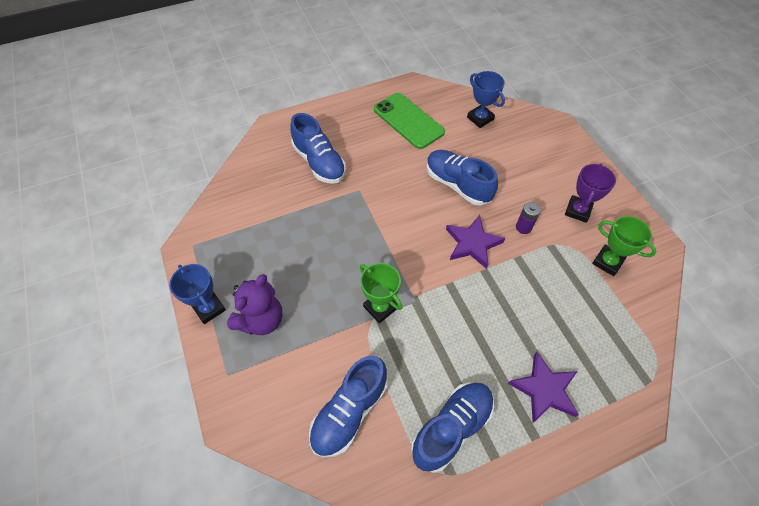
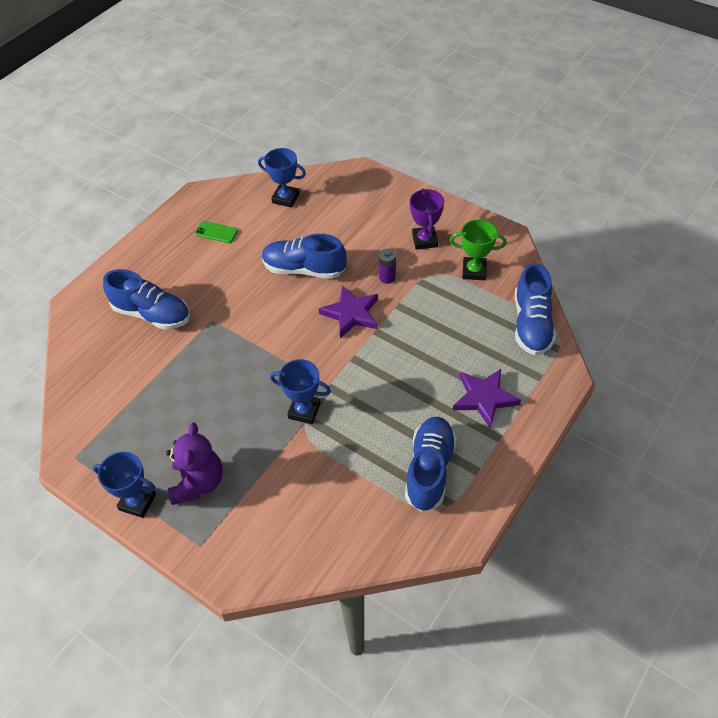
camera: 30 degrees left, 5 degrees down
blue shoe [309,356,388,457] -> blue shoe moved to [515,263,556,355]
green trophy [360,263,403,323] -> blue trophy [270,359,331,424]
green phone [374,93,445,149] -> green phone [195,221,238,243], size x0.49

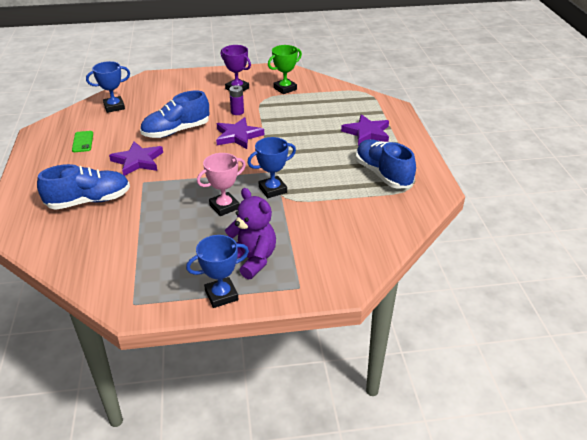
camera: 45 degrees left, 15 degrees down
green phone [195,221,238,243] -> green phone turned 75 degrees counterclockwise [72,131,93,152]
blue shoe [515,263,556,355] -> none
none -> purple star [109,141,163,176]
none -> pink trophy [197,153,246,216]

